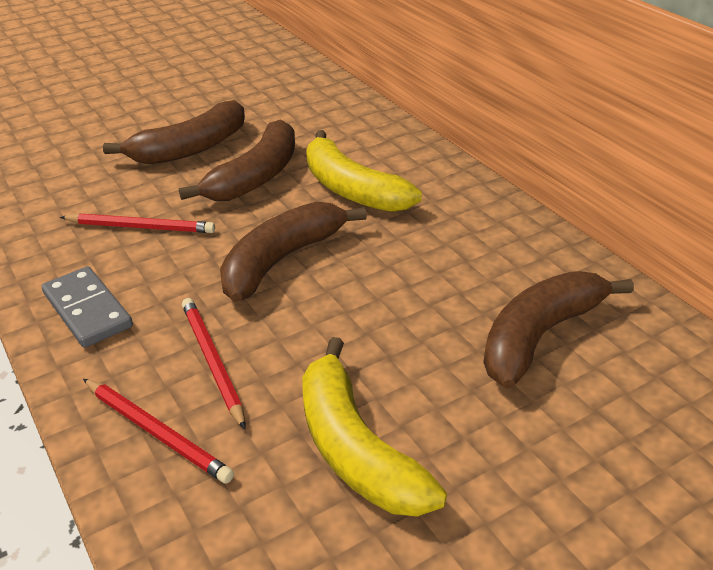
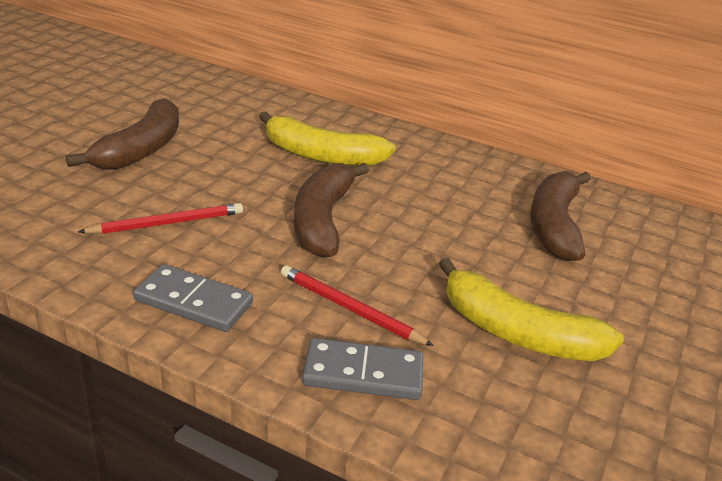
camera: 35 degrees left, 5 degrees down
red pencil [83,379,234,484] -> grey domino [302,338,423,400]
brown banana [179,119,295,201] -> none

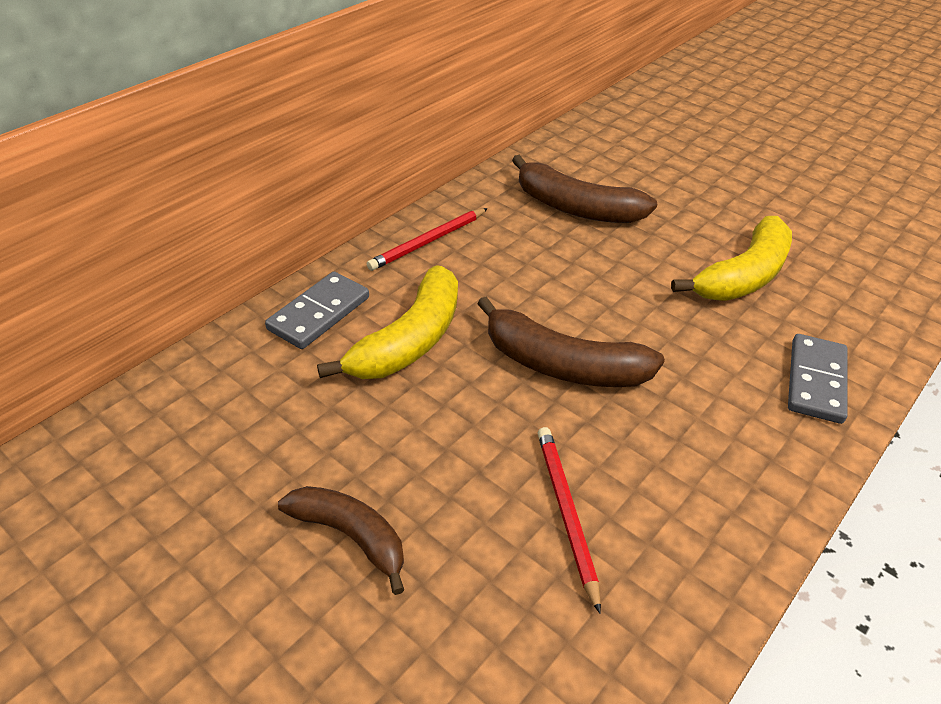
camera: 75 degrees left, 10 degrees up
brown banana [66,98,179,170] -> brown banana [278,486,404,595], size x0.67
grey domino [133,264,253,332] -> grey domino moved to [265,272,369,349]
red pencil [281,265,434,346] -> red pencil moved to [367,208,488,271]

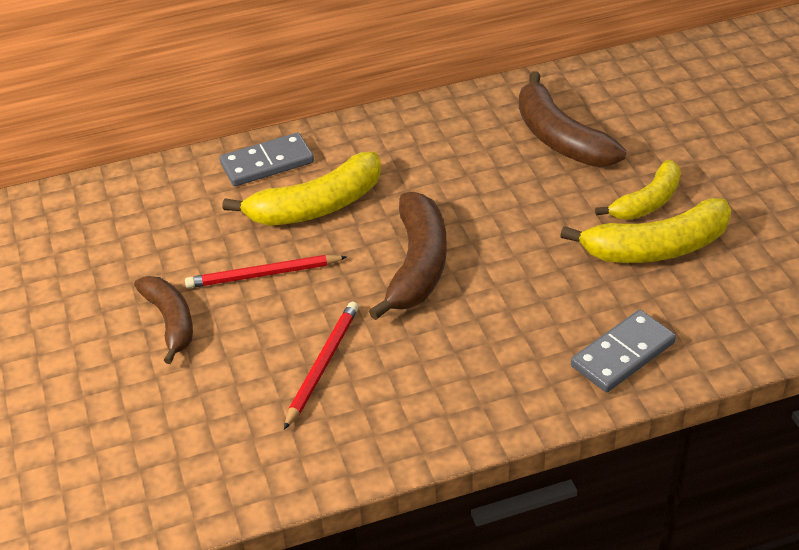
camera: 35 degrees right, 0 degrees up
red pencil [367,208,488,271] -> red pencil moved to [185,255,347,288]
brown banana [477,297,665,387] -> brown banana turned 135 degrees counterclockwise [369,192,446,320]
none -> yellow banana [595,160,681,220]

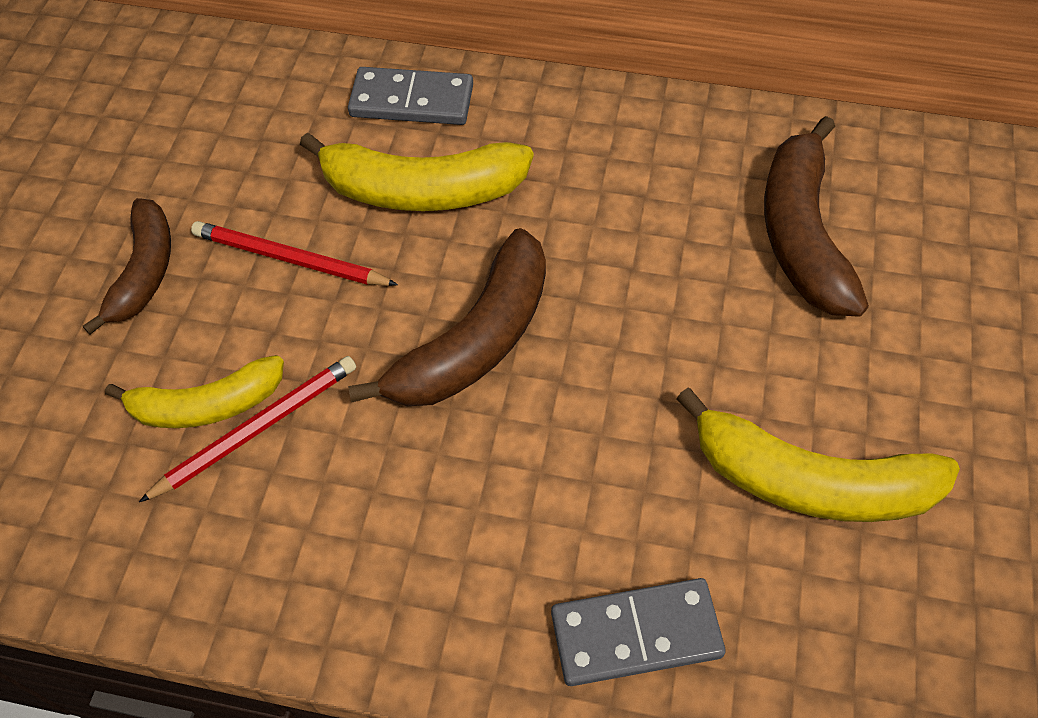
camera: 30 degrees right, 15 degrees up
yellow banana [595,160,681,220] -> yellow banana moved to [105,355,284,428]

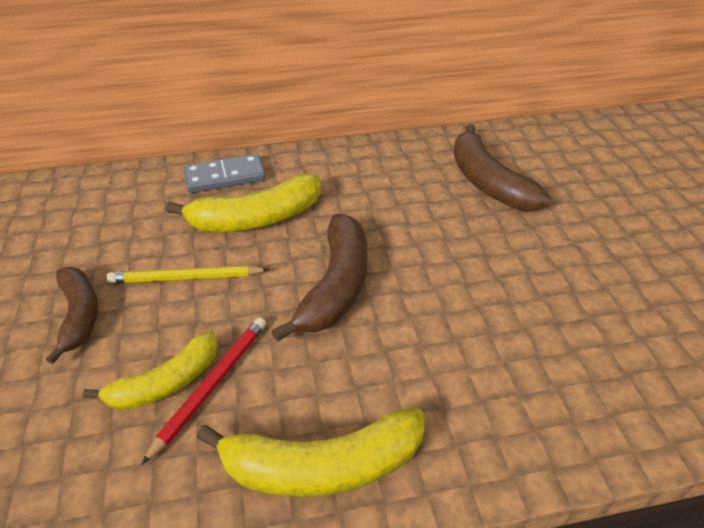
camera: 25 degrees left, 15 degrees down
red pencil [191,221,398,286] -> yellow pencil [107,265,270,283]
grey domino [551,578,726,686] -> none
yellow banana [676,388,960,522] -> yellow banana moved to [196,407,425,497]

